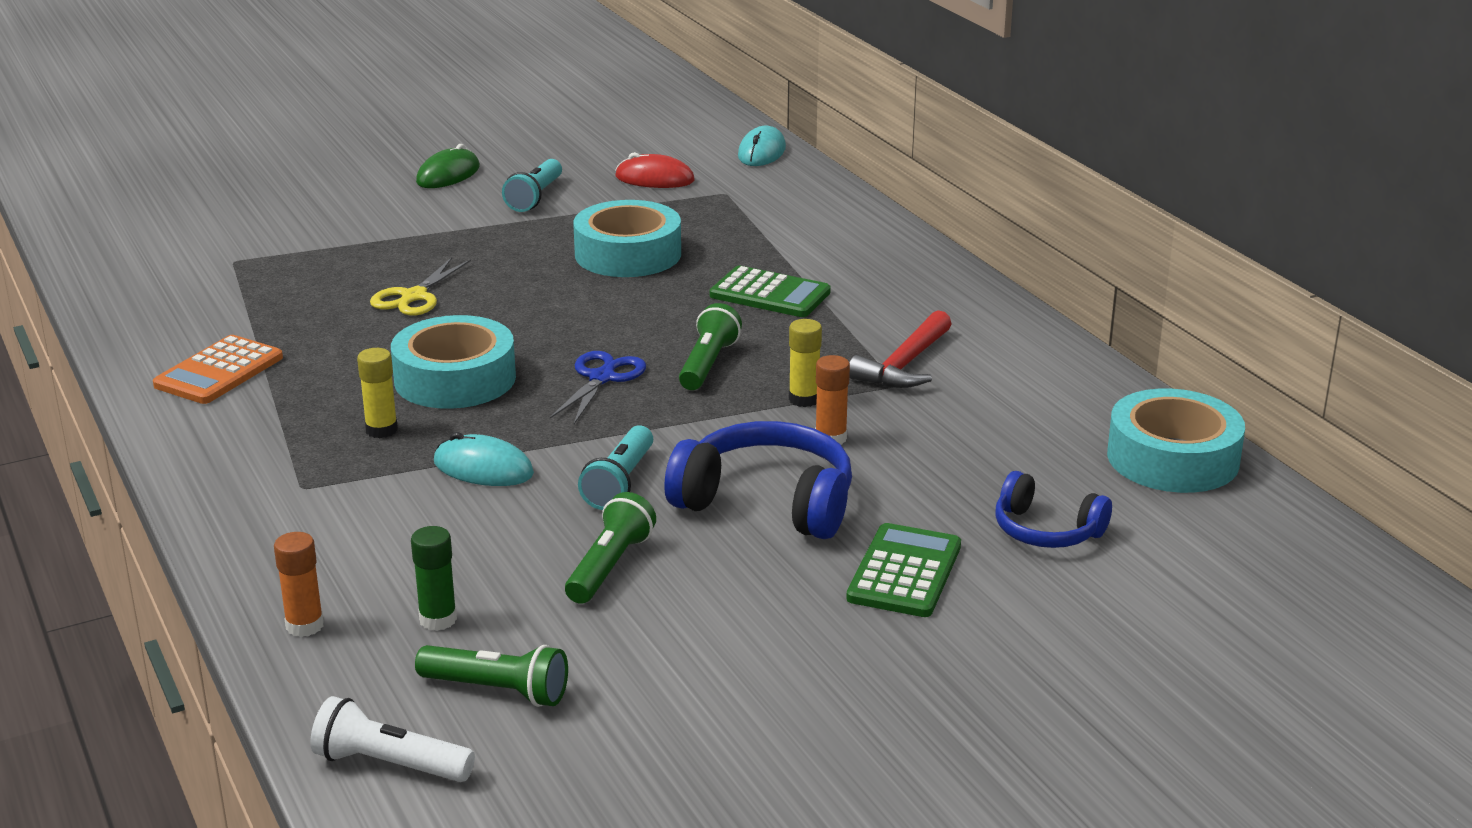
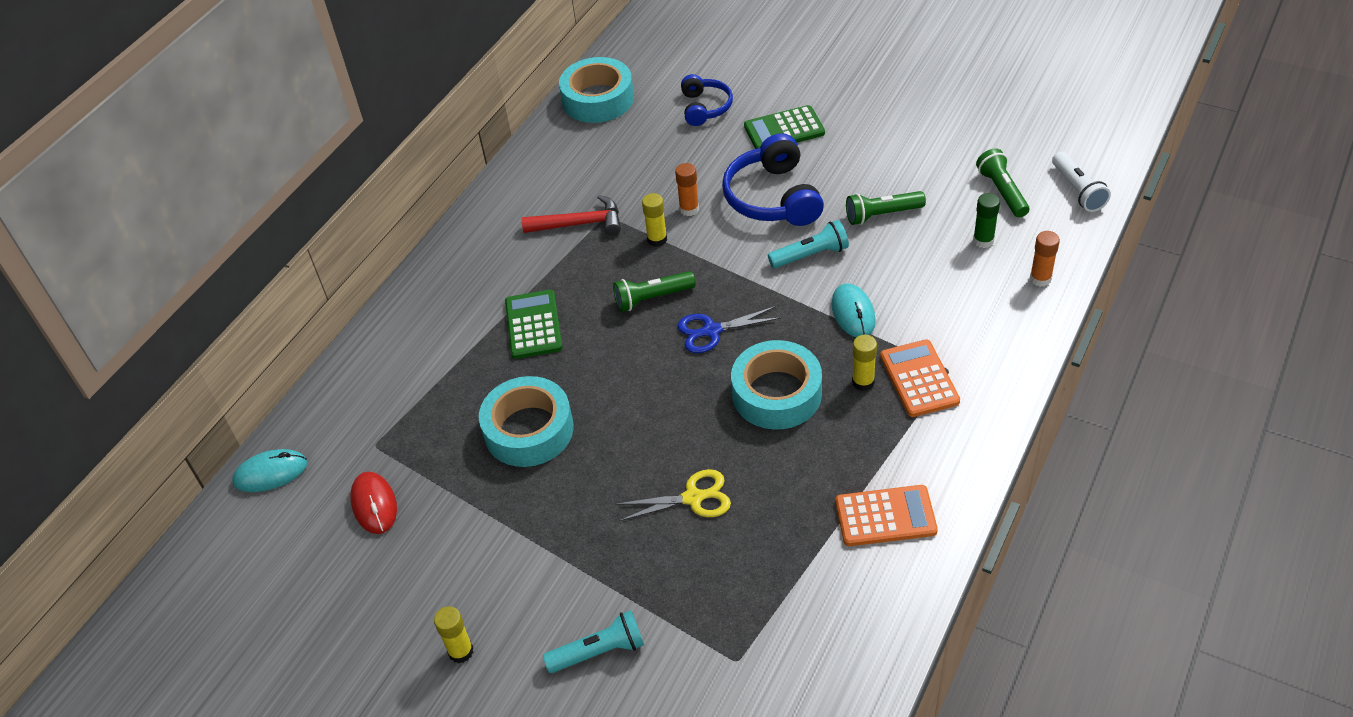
camera: 120 degrees left, 20 degrees up
green mouse [416,144,480,188] -> yellow glue stick [434,606,474,663]
turquoise flashlight [502,159,562,212] -> turquoise flashlight moved to [543,610,644,673]
none -> orange calculator [880,339,960,417]

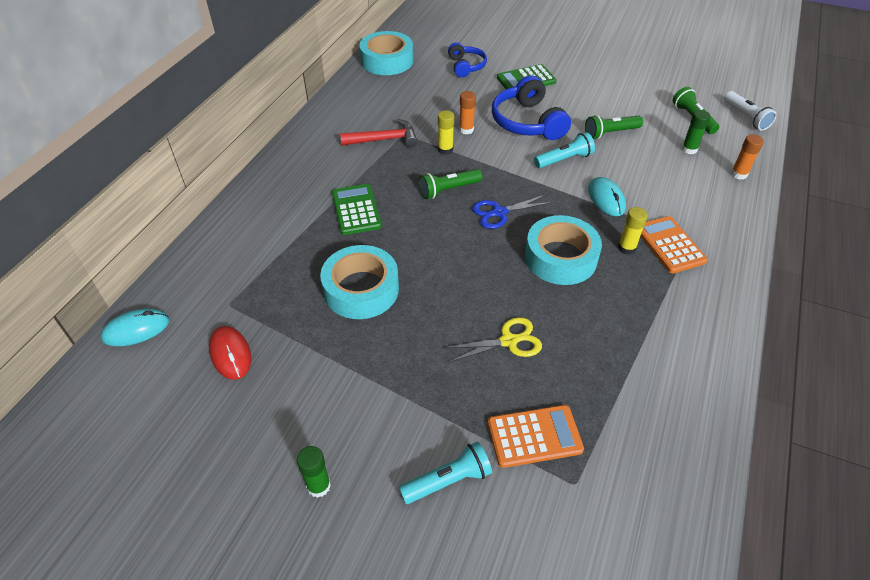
camera: 10 degrees left, 0 degrees up
yellow glue stick [434,606,474,663] -> green glue stick [297,446,331,498]
orange calculator [836,485,938,546] -> orange calculator moved to [488,405,584,468]

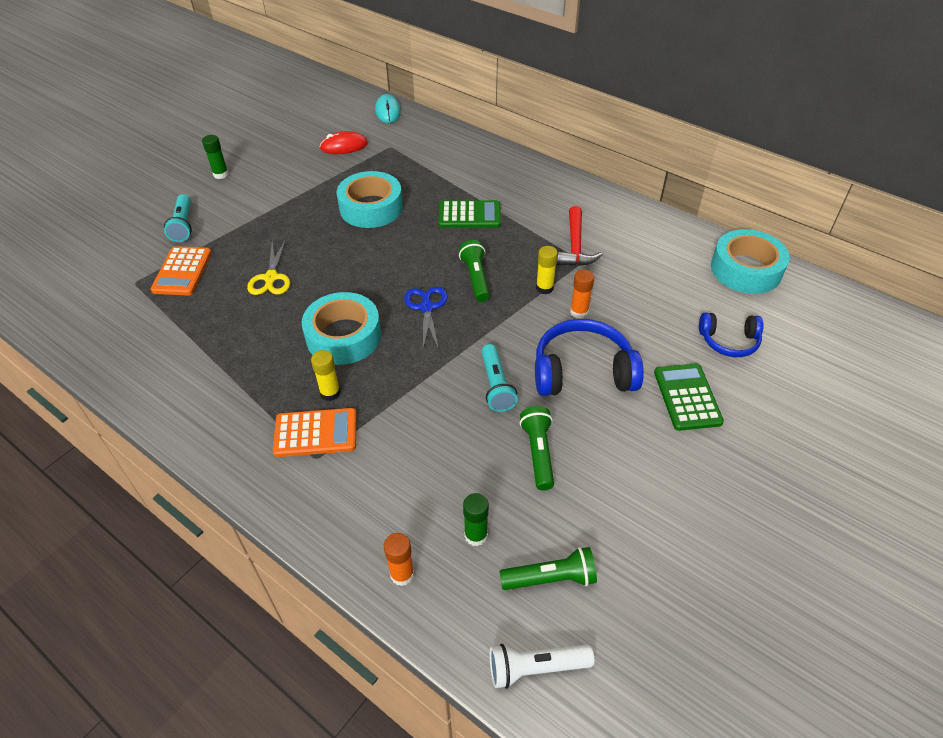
camera: 105 degrees right, 0 degrees up
turquoise mouse [588,177,626,216] -> none

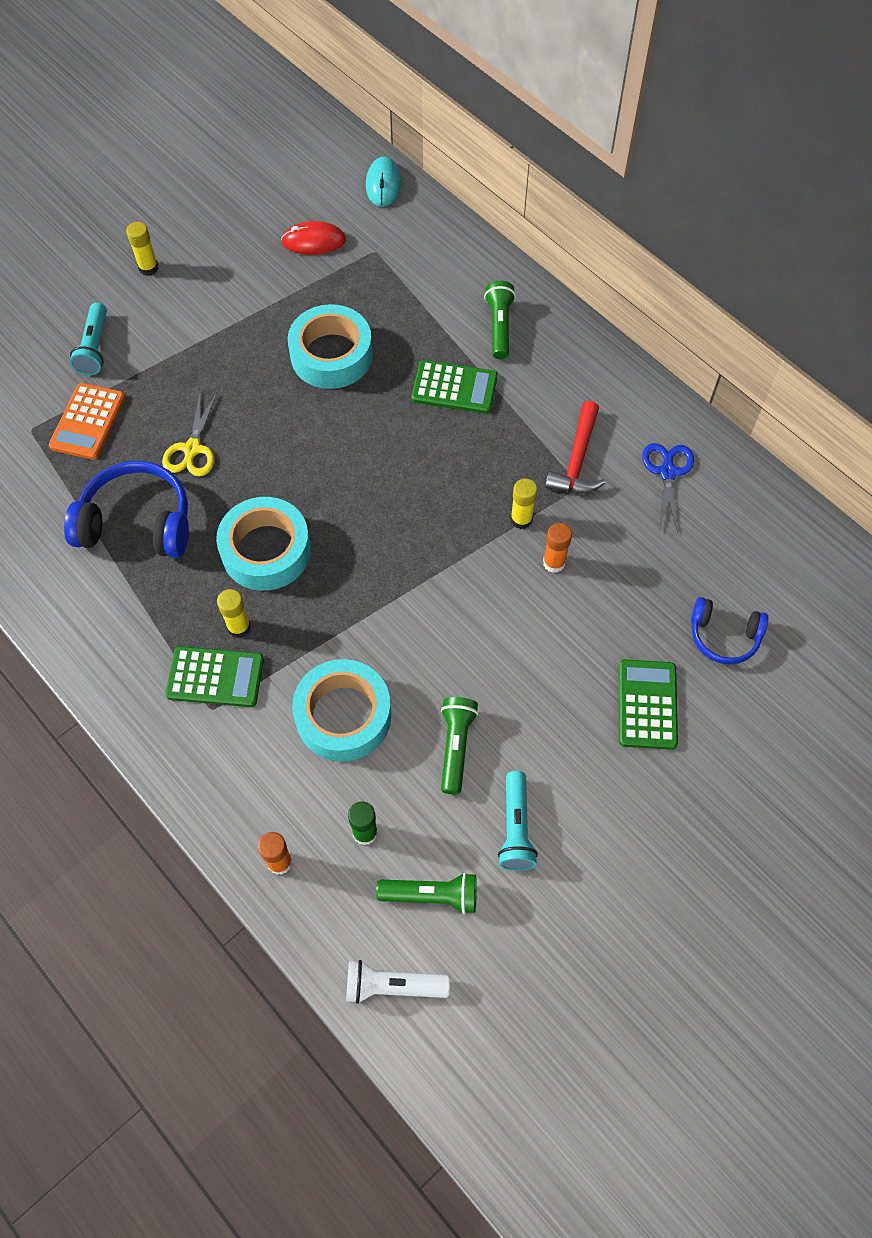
camera: 10 degrees right, 15 degrees up
green glue stick [202,135,229,179] -> yellow glue stick [126,222,159,276]
orange calculator [273,408,356,457] -> green calculator [165,646,264,707]
blue scissors [404,287,448,350] -> blue scissors moved to [642,443,694,533]
green flashlight [459,240,490,302] -> green flashlight moved to [484,281,516,359]
turquoise flashlight [481,344,518,412] -> turquoise flashlight moved to [498,771,538,871]
blue headphones [535,319,644,396] -> blue headphones moved to [64,461,189,558]
turquoise tape [711,229,790,294] -> turquoise tape moved to [292,659,391,762]

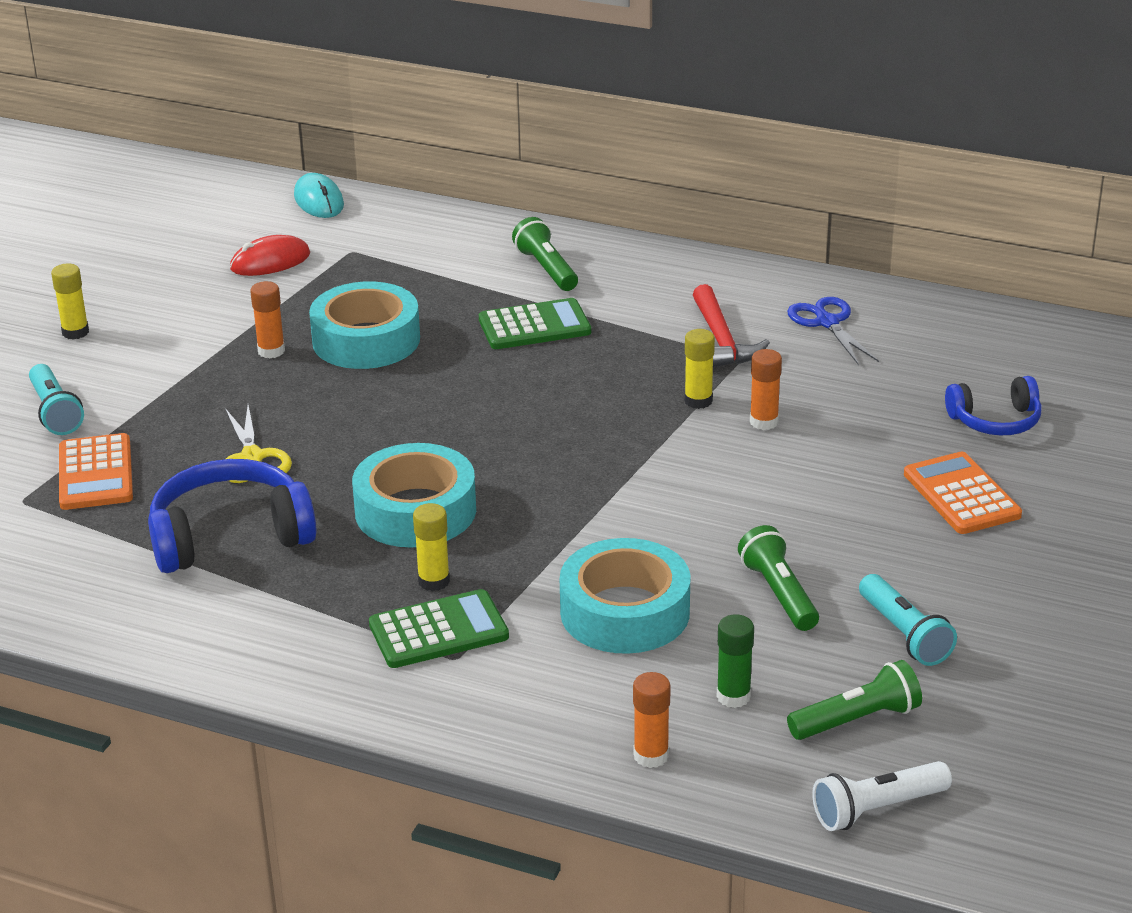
camera: 25 degrees left, 30 degrees down
green calculator [619,659,678,750] -> orange calculator [904,452,1022,534]
none -> orange glue stick [250,281,285,358]

